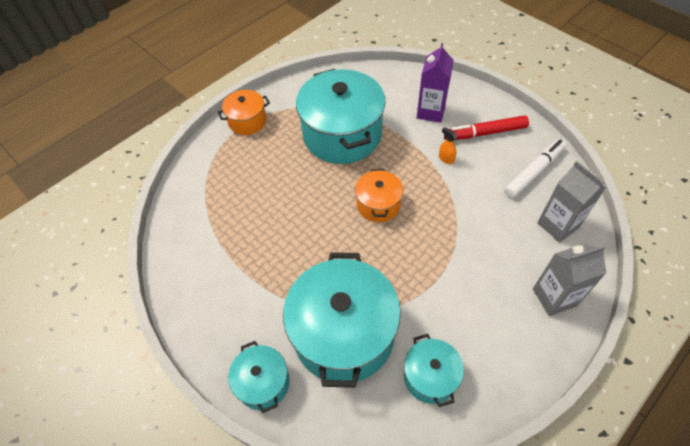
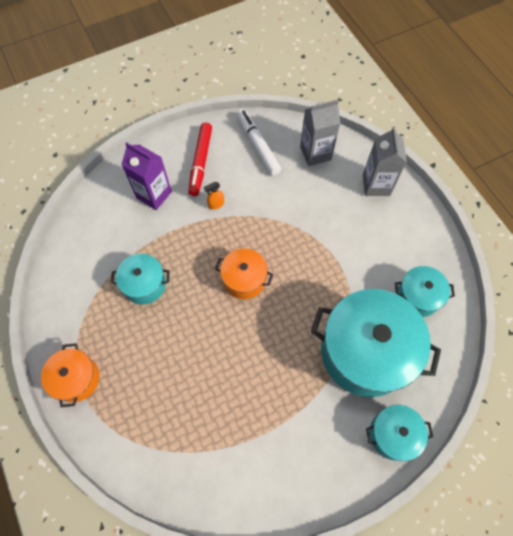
camera: 75 degrees left, 10 degrees up
turquoise pot [296,69,386,164] -> turquoise pot [111,254,170,304], size x0.50

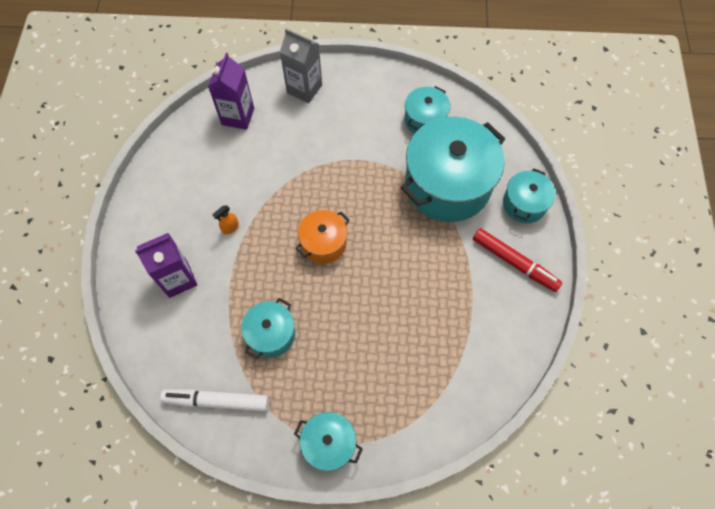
camera: 60 degrees left, 0 degrees up
orange pot [41,343,99,408] -> turquoise pot [294,412,363,471]
red marker [188,123,212,196] -> red marker moved to [473,228,562,292]
orange spray bottle [204,182,224,210] -> orange spray bottle turned 45 degrees clockwise [212,205,239,235]
white marker [237,109,282,175] -> white marker moved to [160,389,269,411]
grey carton [300,99,340,166] -> purple carton [208,53,254,130]

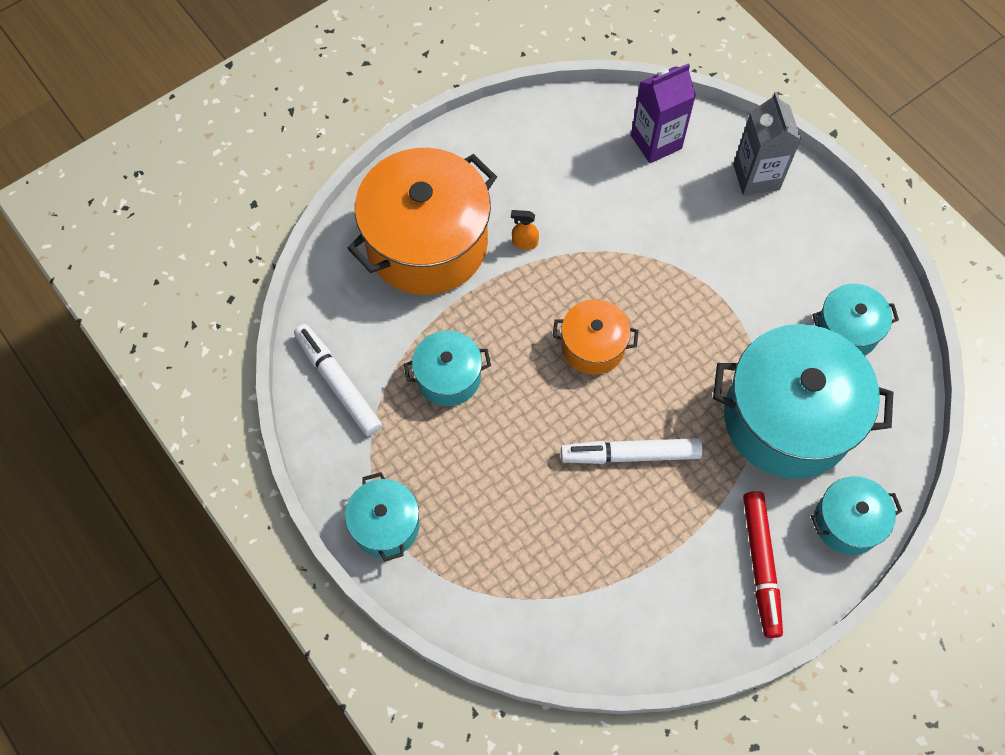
camera: 50 degrees right, 0 degrees up
purple carton [135,233,197,298] -> orange pot [347,148,497,295]
none -> white marker [561,438,703,464]

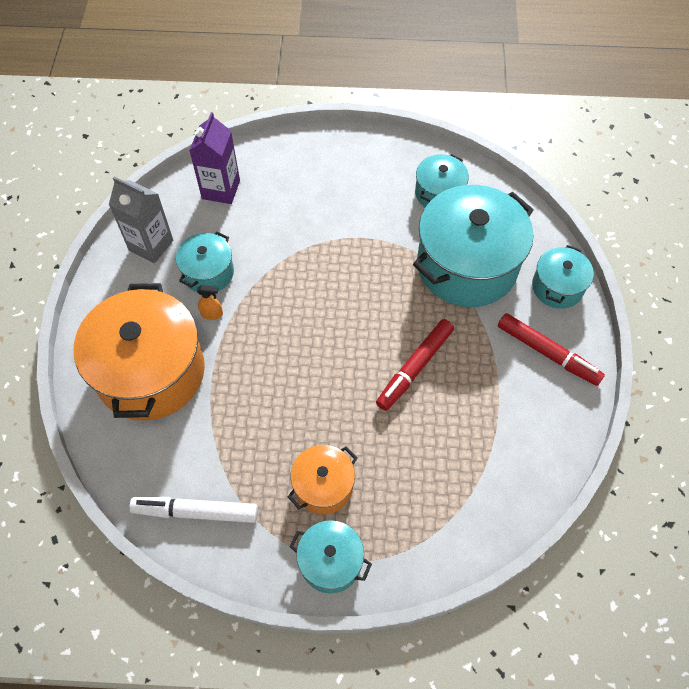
camera: 50 degrees left, 5 degrees down
turquoise pot [404,330,491,406] -> turquoise pot moved to [176,232,234,292]
orange spray bottle [511,210,539,250] -> orange spray bottle turned 135 degrees counterclockwise [197,285,223,320]
orange pot [553,299,639,375] -> orange pot moved to [288,445,357,515]
white marker [561,438,703,464] -> red marker [376,319,454,411]
grey carton [733,92,801,196] -> grey carton moved to [109,177,173,263]

